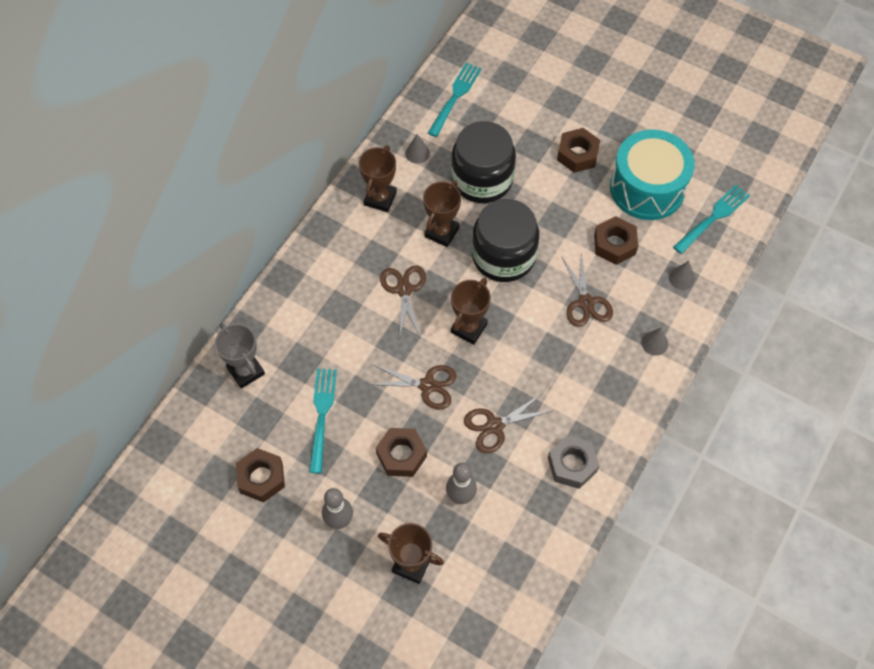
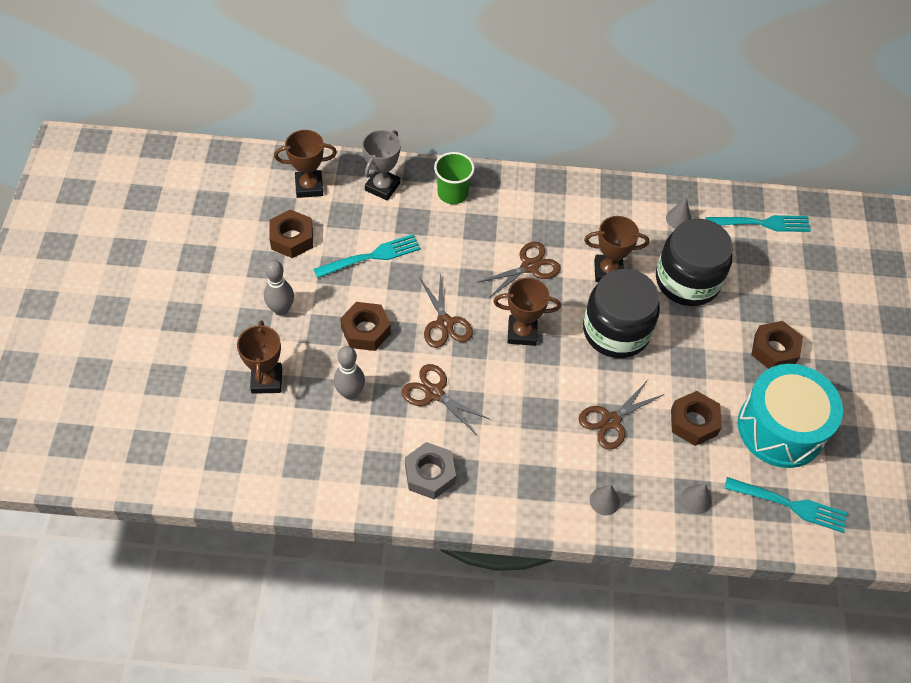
camera: 60 degrees right, 5 degrees down
brown trophy [359,145,397,212] -> brown trophy moved to [274,130,337,198]
none -> green cup [434,152,475,204]

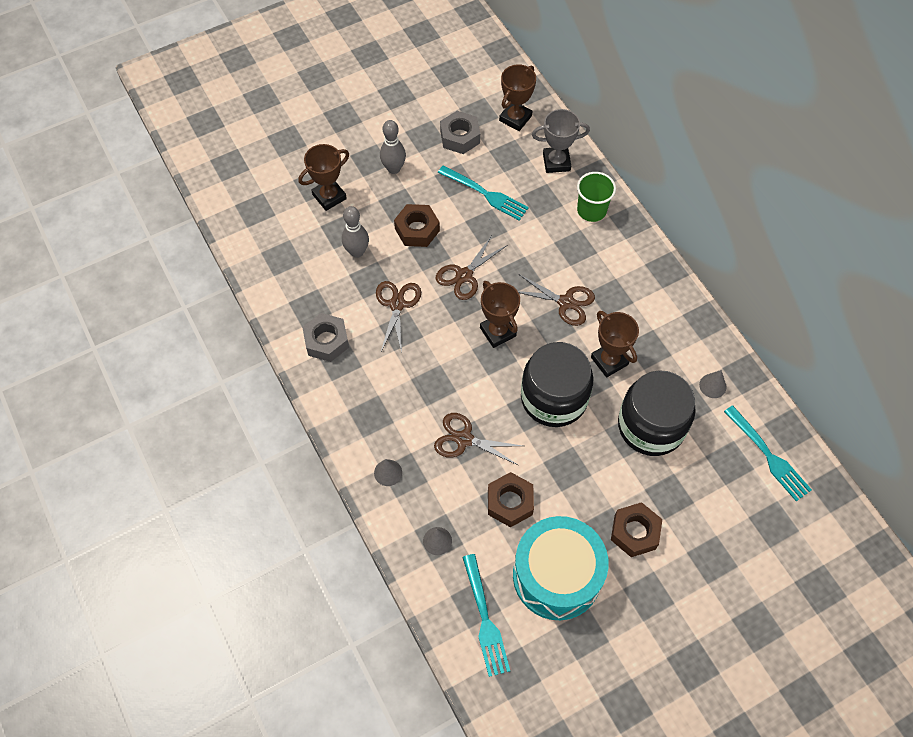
camera: 60 degrees right, 5 degrees up
brown nut [269,209,313,258] -> grey nut [440,111,480,154]
brown trophy [274,130,337,198] -> brown trophy turned 75 degrees clockwise [499,64,536,131]

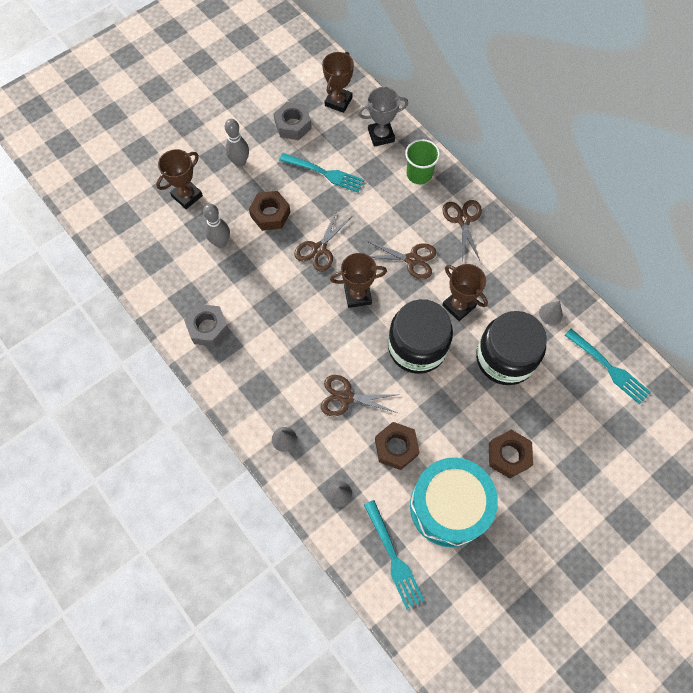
camera: 10 degrees left, 5 degrees up
brown scissors [376,281,421,353] -> brown scissors moved to [442,200,482,262]
brown trophy [480,281,520,348] -> brown trophy turned 60 degrees counterclockwise [330,253,387,308]

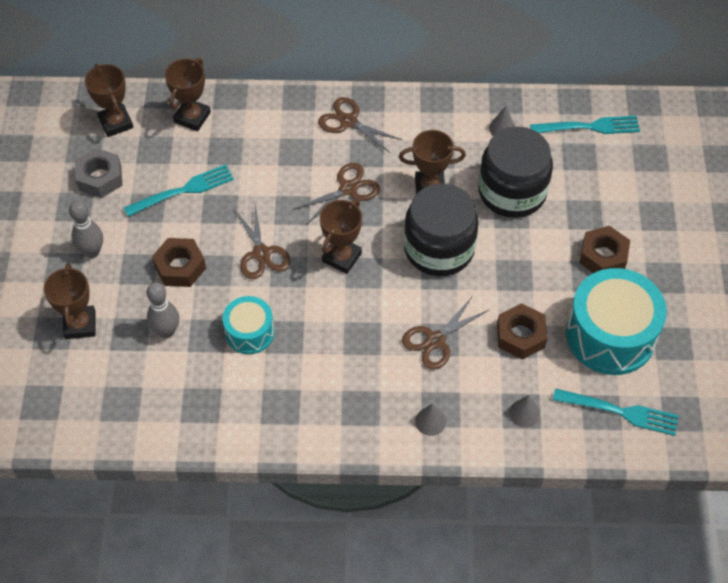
camera: 50 degrees left, 10 degrees down
grey nut [184,304,229,346] -> none
grey trophy [358,87,408,147] -> brown trophy [165,58,211,131]
green cup [405,139,440,184] -> none
none -> turquoise drum [223,296,274,354]

